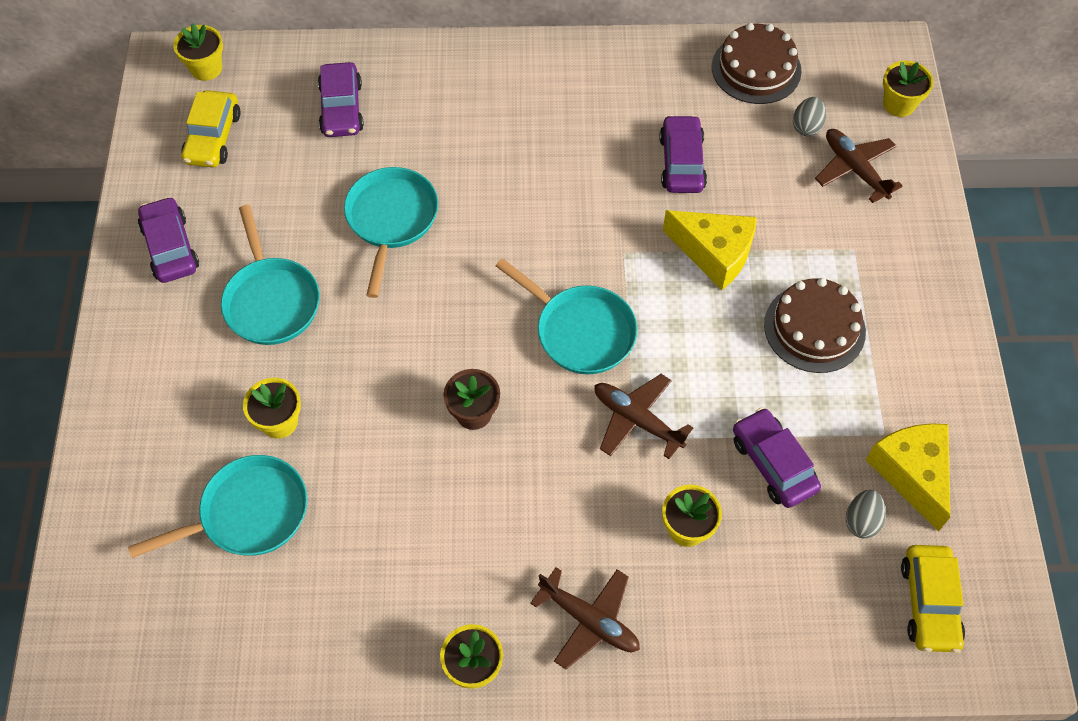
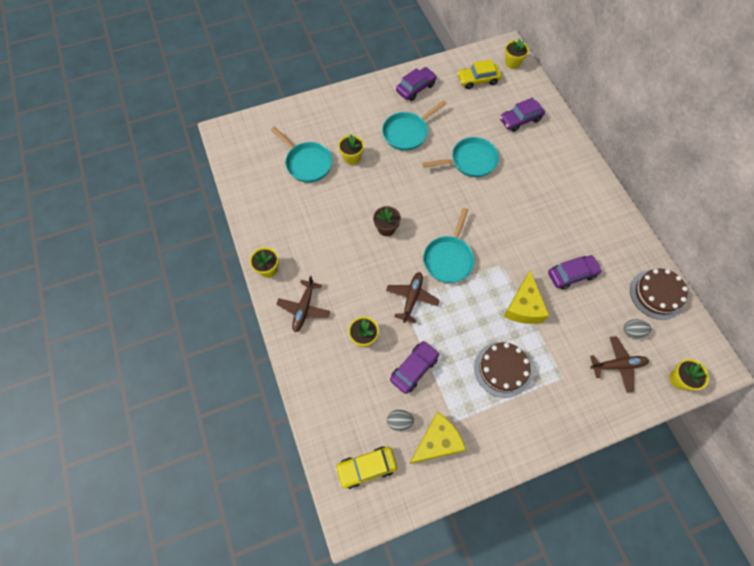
camera: 70 degrees right, 5 degrees up
brown plane [815,129,903,203] -> brown plane turned 45 degrees clockwise [590,336,649,393]

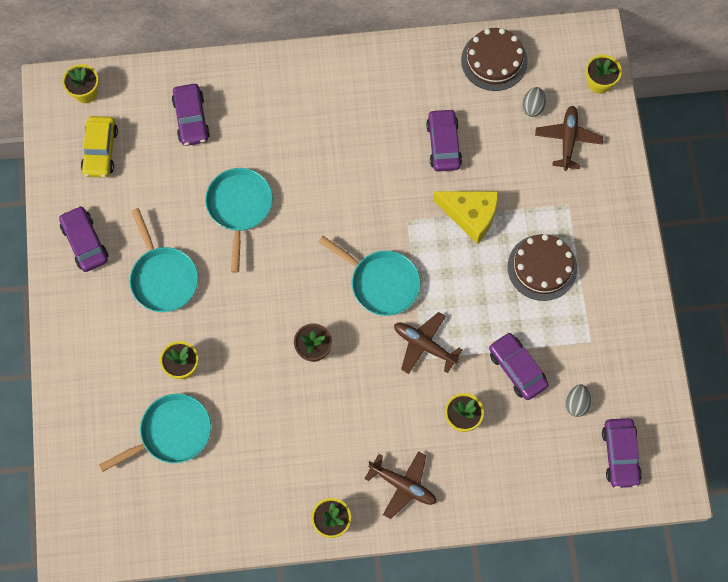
camera: 75 degrees left, 5 degrees up
yellow car [335,446,397,489] -> purple car [602,418,642,489]
yellow cheese [409,412,466,464] -> none

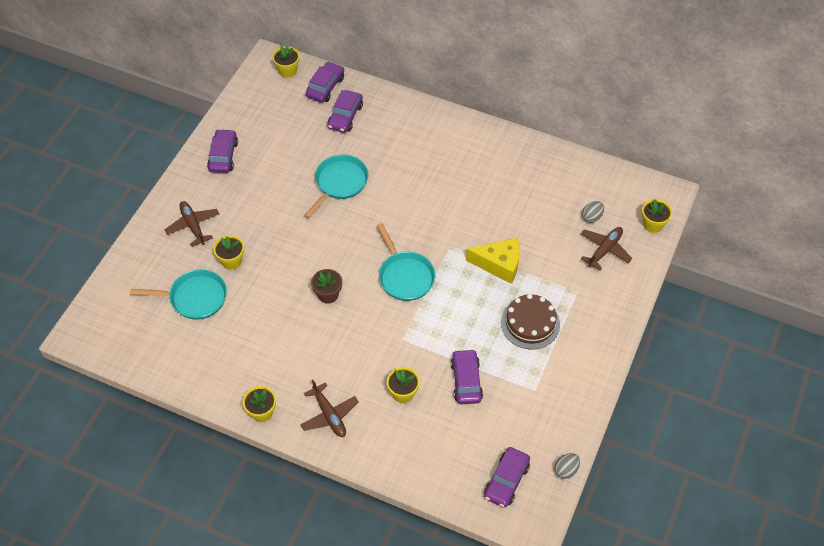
camera: 30 degrees right, 15 degrees down
yellow car [81,116,118,178] -> none
turquoise pan [130,208,198,312] -> none
brown plane [394,312,462,374] -> brown plane moved to [164,201,219,247]
purple car [426,108,462,172] -> purple car moved to [306,61,344,103]
yellow cheese [433,191,498,244] -> yellow cheese turned 45 degrees counterclockwise [466,238,520,284]
brown cake [461,28,528,91] -> none
grey egg [565,384,591,417] -> grey egg moved to [554,453,580,479]

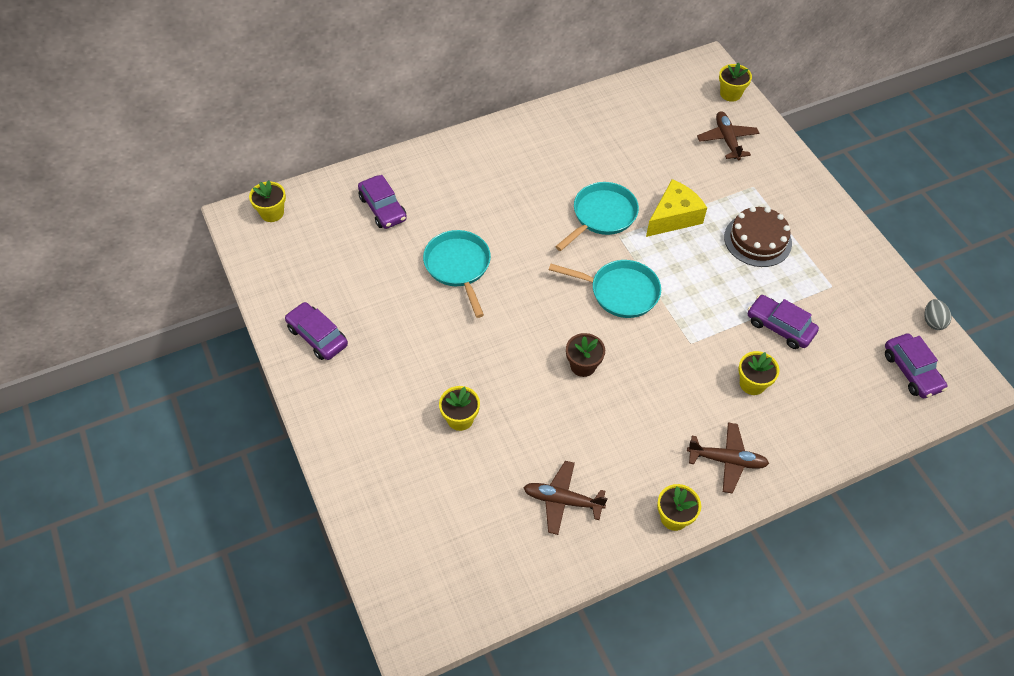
camera: 50 degrees left, 0 degrees up
turquoise pan [130,269,227,320] -> turquoise pan moved to [555,182,639,251]
brown plane [164,201,219,247] -> brown plane moved to [523,461,608,535]
purple car [306,61,344,103] -> none
grey egg [582,201,604,223] -> none

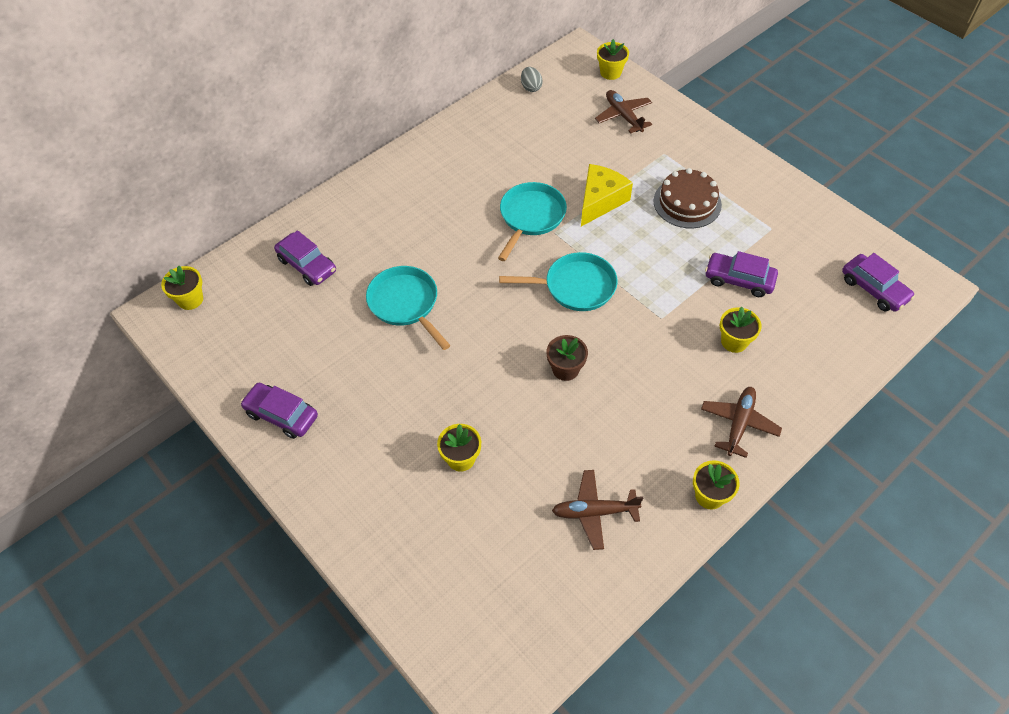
camera: 15 degrees left, 0 degrees up
brown plane [687,422,769,494] -> brown plane turned 60 degrees counterclockwise [701,387,782,458]
grey egg [924,299,951,330] -> grey egg moved to [521,67,543,92]

